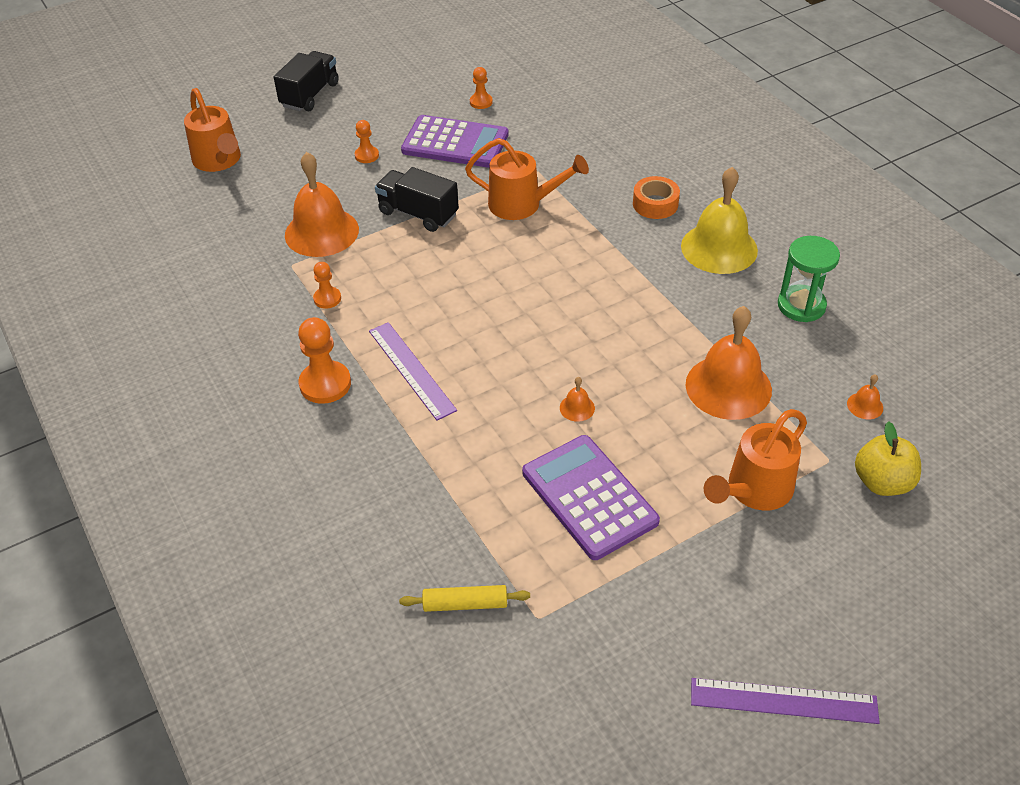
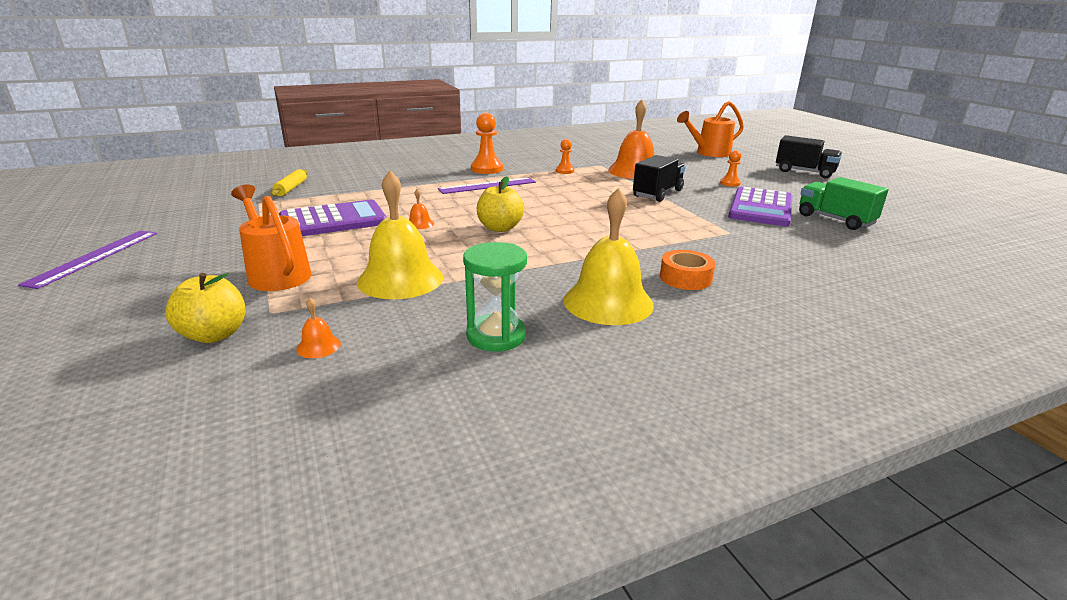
camera: 95 degrees right, 20 degrees down
orange watering can [465,138,589,220] -> none
orange pawn [470,67,493,109] -> green truck [799,177,889,230]
orange bell [686,306,772,420] -> yellow bell [357,170,443,299]
none -> yellow apple [477,176,524,232]

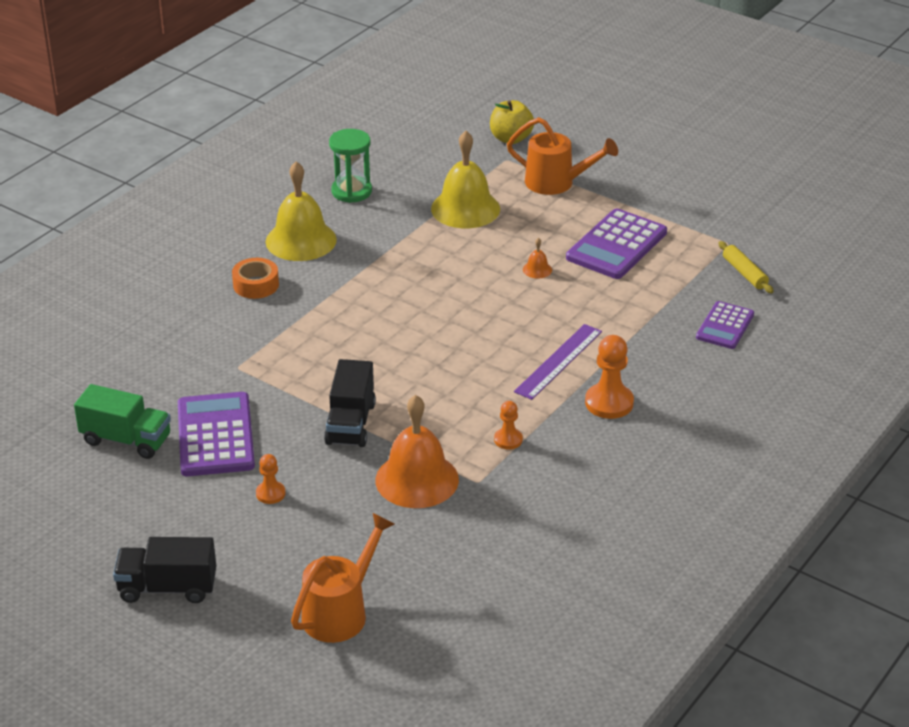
camera: 150 degrees right, 10 degrees up
purple ruler [18,230,157,289] -> none
orange bell [296,298,341,358] -> none
yellow apple [477,176,524,232] -> none
none -> purple calculator [696,301,754,349]

